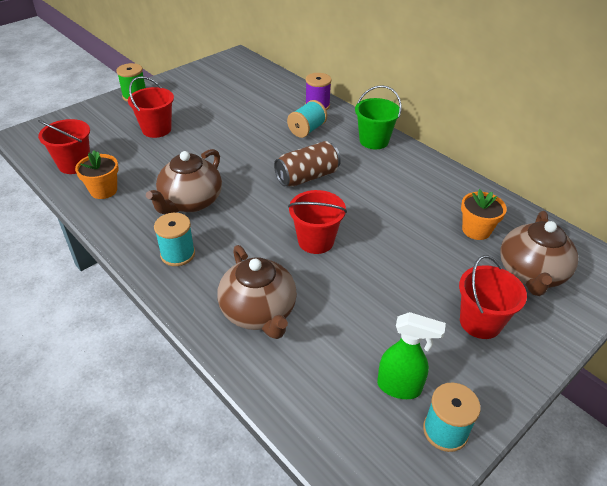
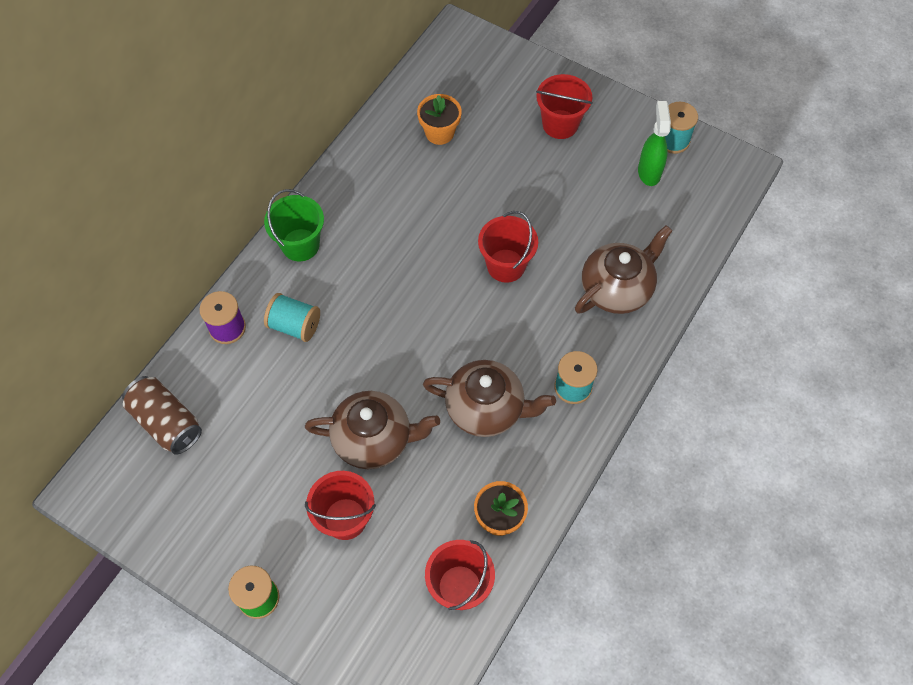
camera: 105 degrees left, 20 degrees up
brown can [274,141,341,187] -> brown can moved to [122,376,202,455]
brown teapot [500,211,578,296] -> brown teapot moved to [305,391,440,469]

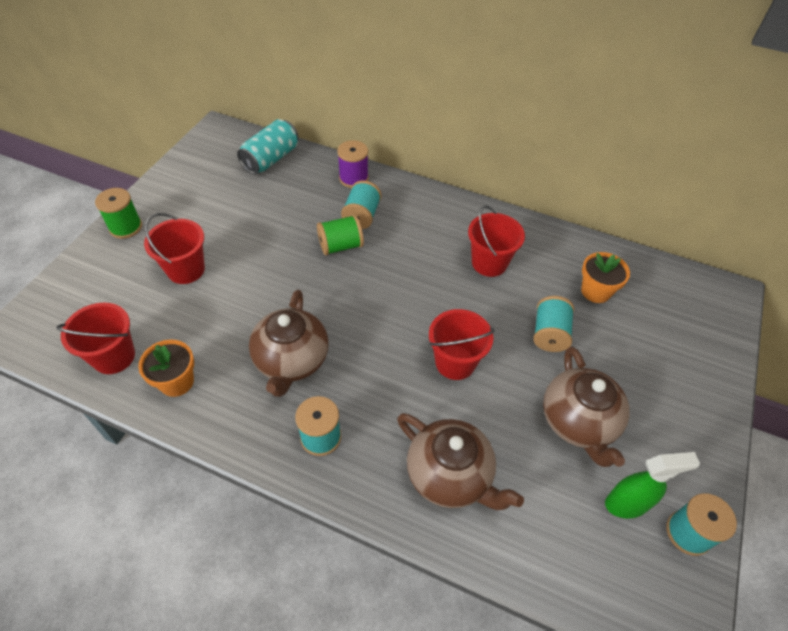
camera: 80 degrees right, 10 degrees down
brown can [122,376,202,455] -> turquoise can [237,119,298,174]
green bucket [264,189,324,261] -> none
brown teapot [305,391,440,469] -> brown teapot moved to [543,347,630,467]
red bucket [536,74,593,139] -> red bucket moved to [468,205,525,277]
none -> green spool [317,215,364,255]
none -> turquoise spool [533,296,574,352]

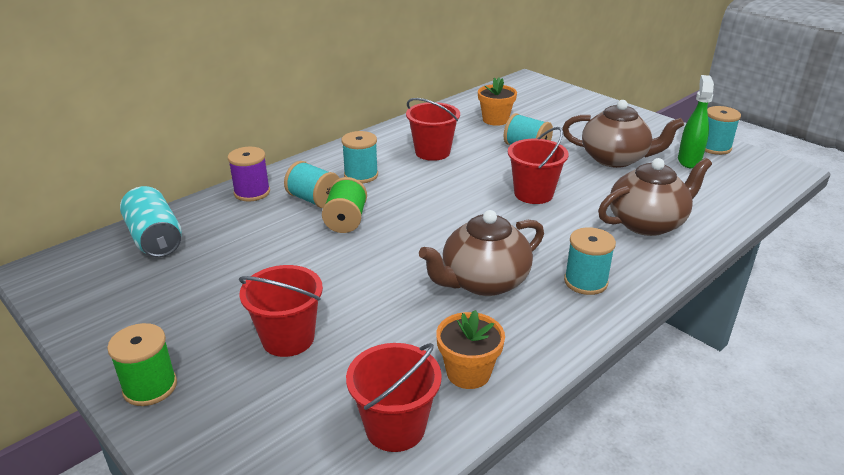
camera: 65 degrees left, 20 degrees down
brown teapot [249,290,329,397] -> brown teapot turned 120 degrees clockwise [419,210,544,296]
none -> turquoise spool [342,131,378,183]

